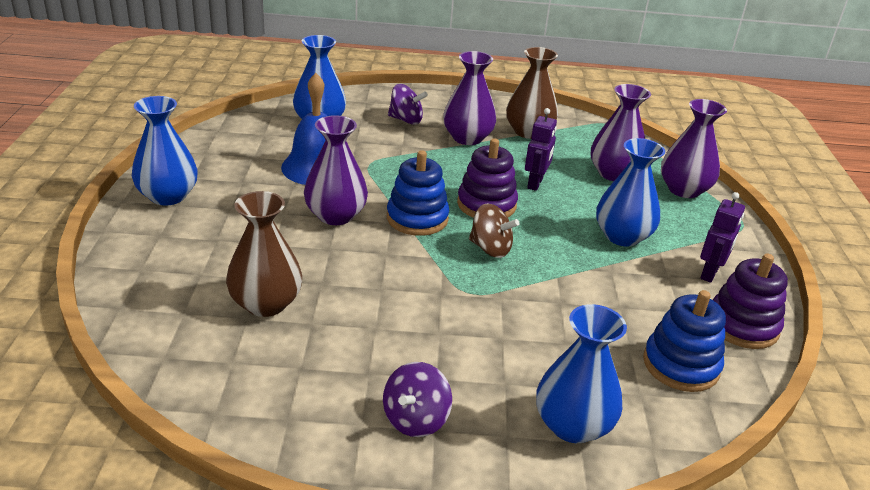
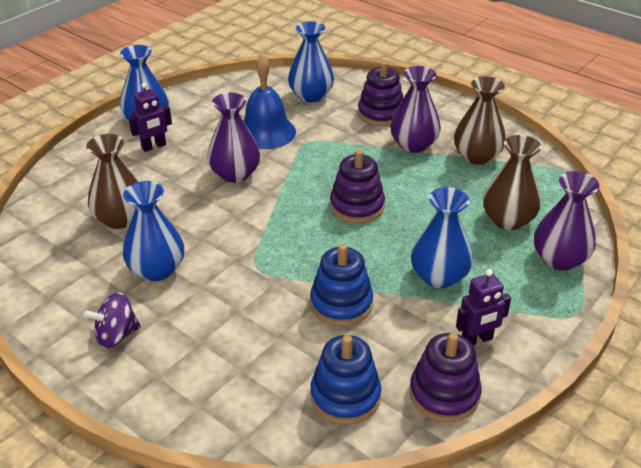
camera: 40 degrees right, 5 degrees up
blue stacking toy [387,150,449,236] -> blue stacking toy moved to [310,244,373,326]
purple spinning top [388,84,428,125] -> purple stacking toy [358,61,403,126]
brown spinning top [469,204,519,258] -> none
purple robot [525,108,557,191] -> purple robot moved to [128,83,172,152]
blue vase [536,304,627,443] -> blue vase moved to [123,181,184,281]
purple vase [591,84,651,181] -> brown vase [483,135,542,230]

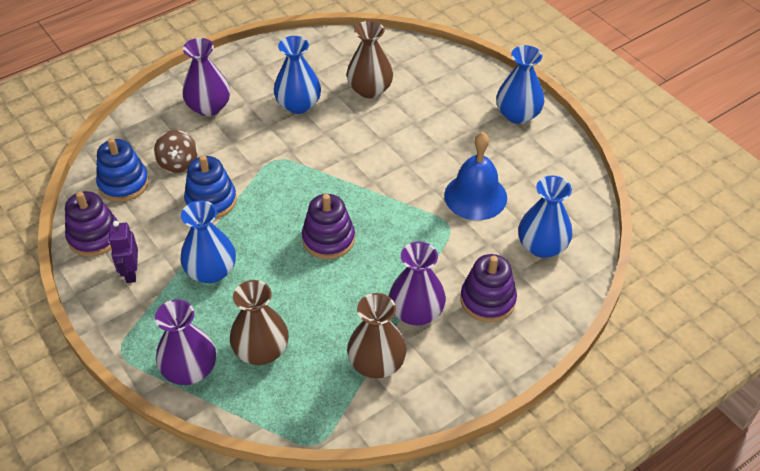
camera: 105 degrees right, 10 degrees up
purple spinning top [83,292,141,348] -> none
purple robot [128,83,172,152] -> none
purple vase [207,93,260,183] -> purple vase moved to [182,38,230,116]
none -> brown spinning top [154,130,198,173]

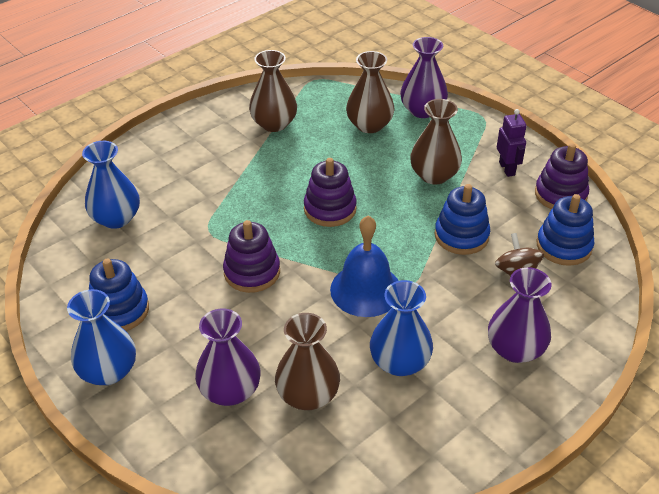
camera: 175 degrees right, 5 degrees down
blue vase [180,200,236,283] -> brown vase [410,99,462,185]
purple vase [389,242,446,325] -> purple vase moved to [195,308,260,406]
blue bell [444,132,507,220] -> blue bell moved to [330,216,399,317]
purple stacking toy [461,254,517,322] -> purple stacking toy moved to [223,220,280,293]
none -> blue stacking toy [89,259,149,331]

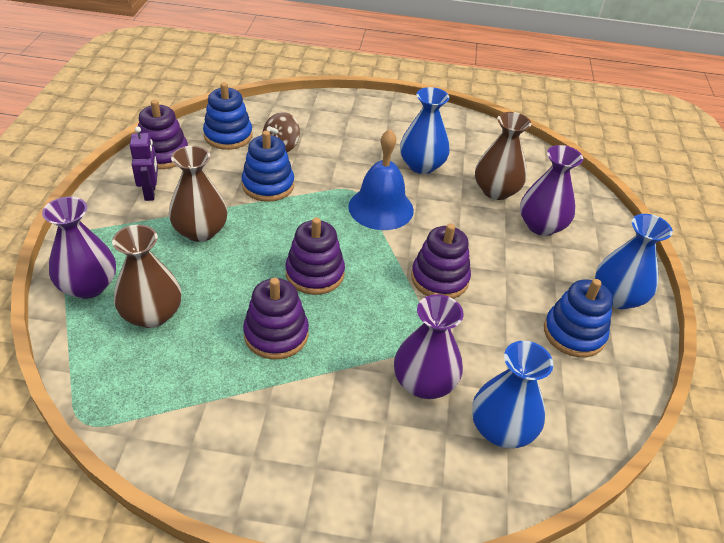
camera: 135 degrees left, 0 degrees up
brown vase [249,50,297,132] -> none
purple vase [488,267,552,363] -> purple vase moved to [394,294,463,399]
purple robot [497,109,527,177] -> purple robot turned 135 degrees clockwise [130,127,158,201]
none -> purple stacking toy [243,278,309,360]

